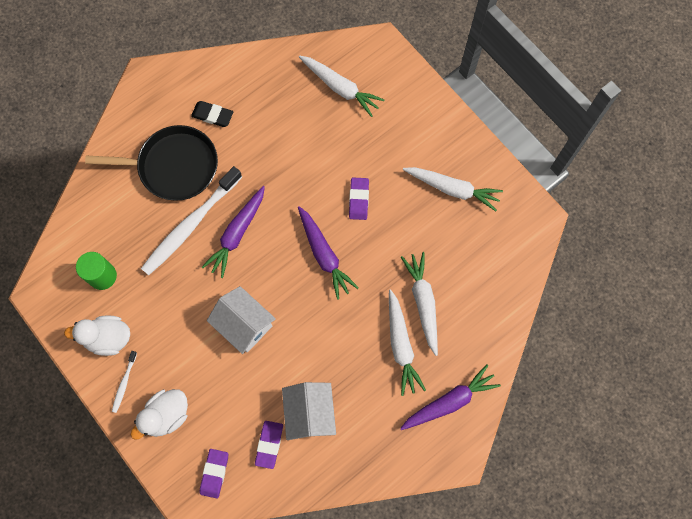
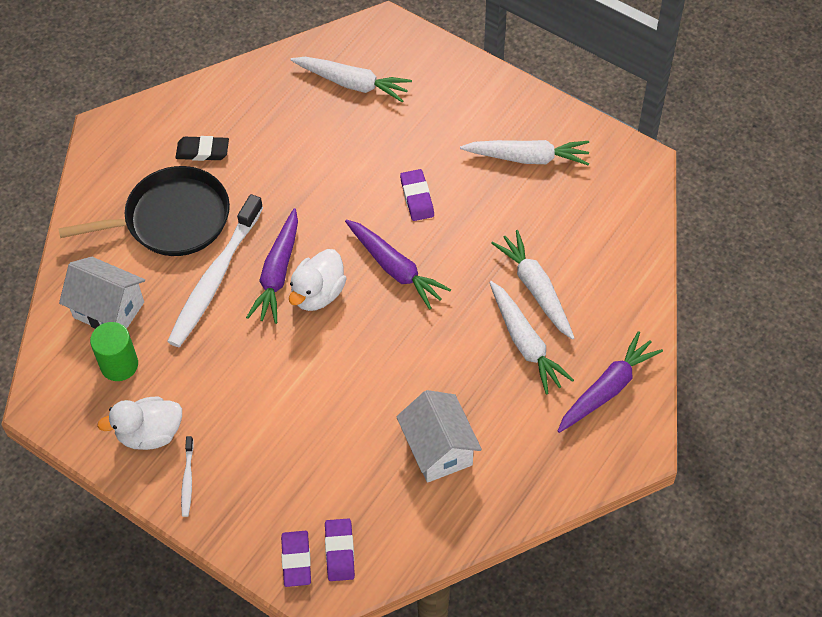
camera: 15 degrees left, 15 degrees down
white duck [131,389,188,440] -> white duck moved to [289,249,346,311]
white house [207,286,276,354] -> white house moved to [59,257,145,329]
purple eraser [255,421,283,469] -> purple eraser moved to [281,531,311,587]

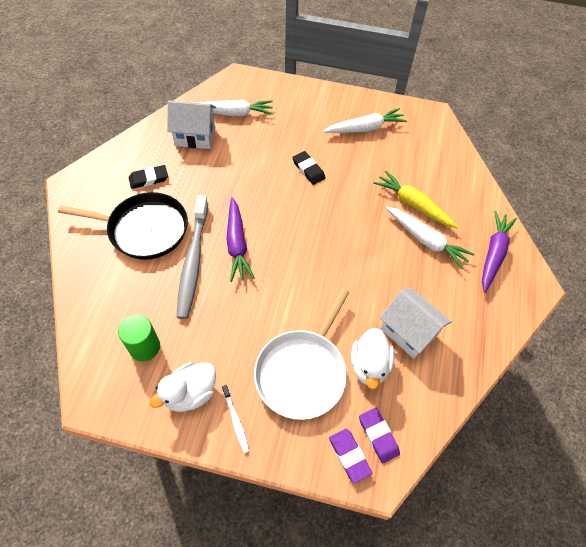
camera: 25 degrees left, 0 degrees up
black pan [58,166,230,256] -> black pan turned 45 degrees clockwise [58,192,188,260]
white house [59,257,145,329] -> white house moved to [167,100,216,149]
white toothbrush [167,194,263,347] -> grey toothbrush [176,195,208,319]
white duck [289,249,346,311] -> white duck moved to [351,328,394,390]
purple carrot [345,219,451,310] -> none
purple eraser [400,169,434,221] -> black eraser [292,151,325,185]
white carrot [491,230,574,340] -> yellow carrot [373,171,459,228]
none -> white pan [254,288,349,420]

